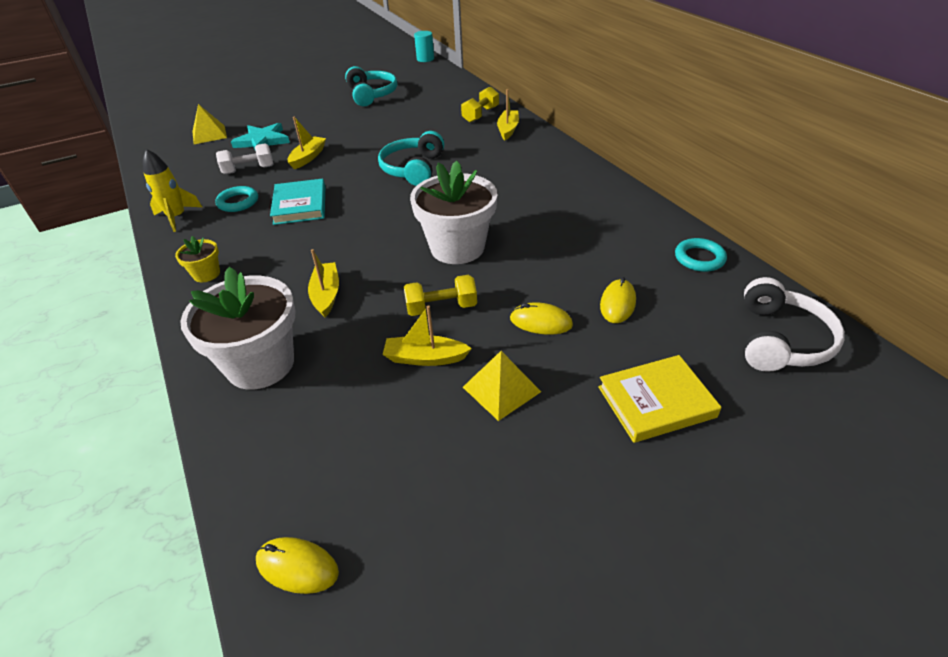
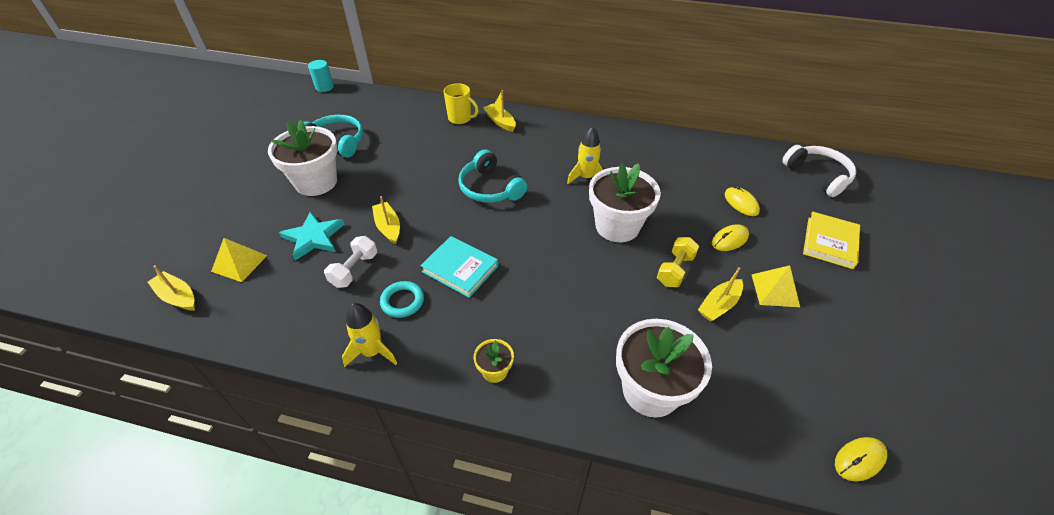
camera: 50 degrees left, 5 degrees up
yellow boat [308,249,339,317] -> yellow boat moved to [148,265,195,310]
yellow dumbbell [461,86,499,122] -> yellow mug [444,83,479,125]
turquoise ring [675,238,727,272] -> none
none -> white flower pot [268,120,338,196]
none -> yellow rocket [567,126,603,184]

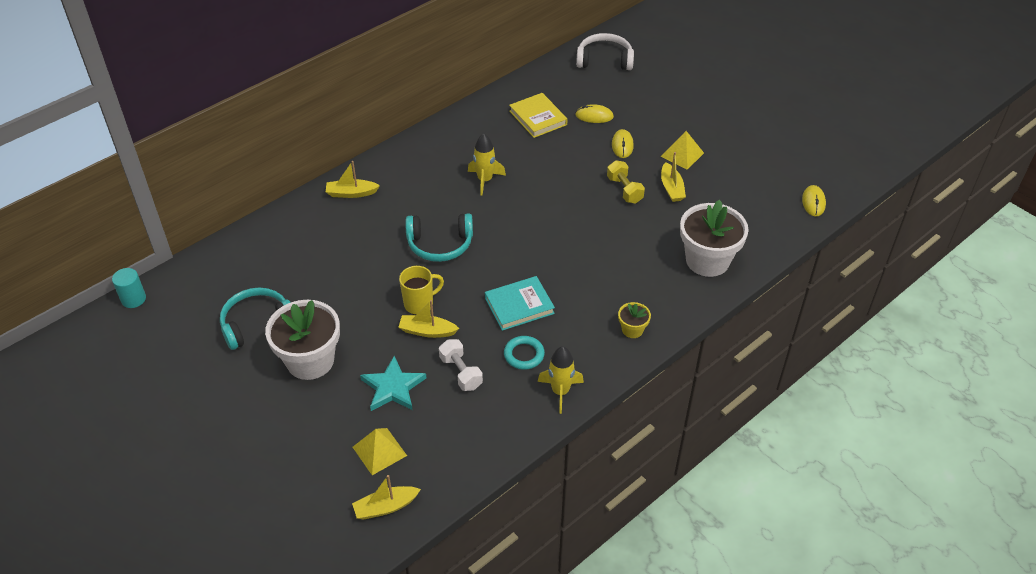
camera: 55 degrees left, 0 degrees up
yellow mug [444,83,479,125] -> yellow mug moved to [399,266,444,315]
white flower pot [589,163,661,242] -> none
yellow book [803,211,860,269] -> yellow book moved to [509,93,567,138]

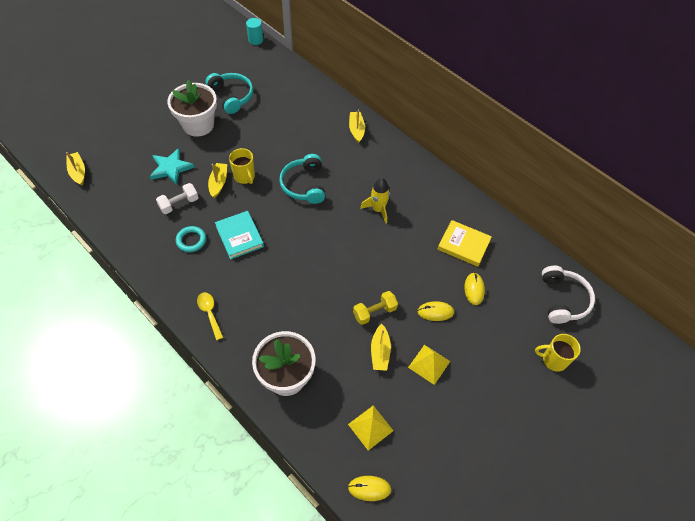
camera: 85 degrees right, 10 degrees up
yellow pyramid [353,428,407,475] -> yellow pyramid moved to [348,405,394,450]
yellow book [509,93,567,138] -> yellow book turned 60 degrees clockwise [437,220,492,267]
yellow rocket [538,346,584,414] -> none
yellow flower pot [618,302,651,338] -> yellow spoon [197,292,223,340]
yellow boat [661,152,686,202] -> yellow boat turned 75 degrees counterclockwise [371,324,391,371]
none -> yellow mug [535,334,581,372]

